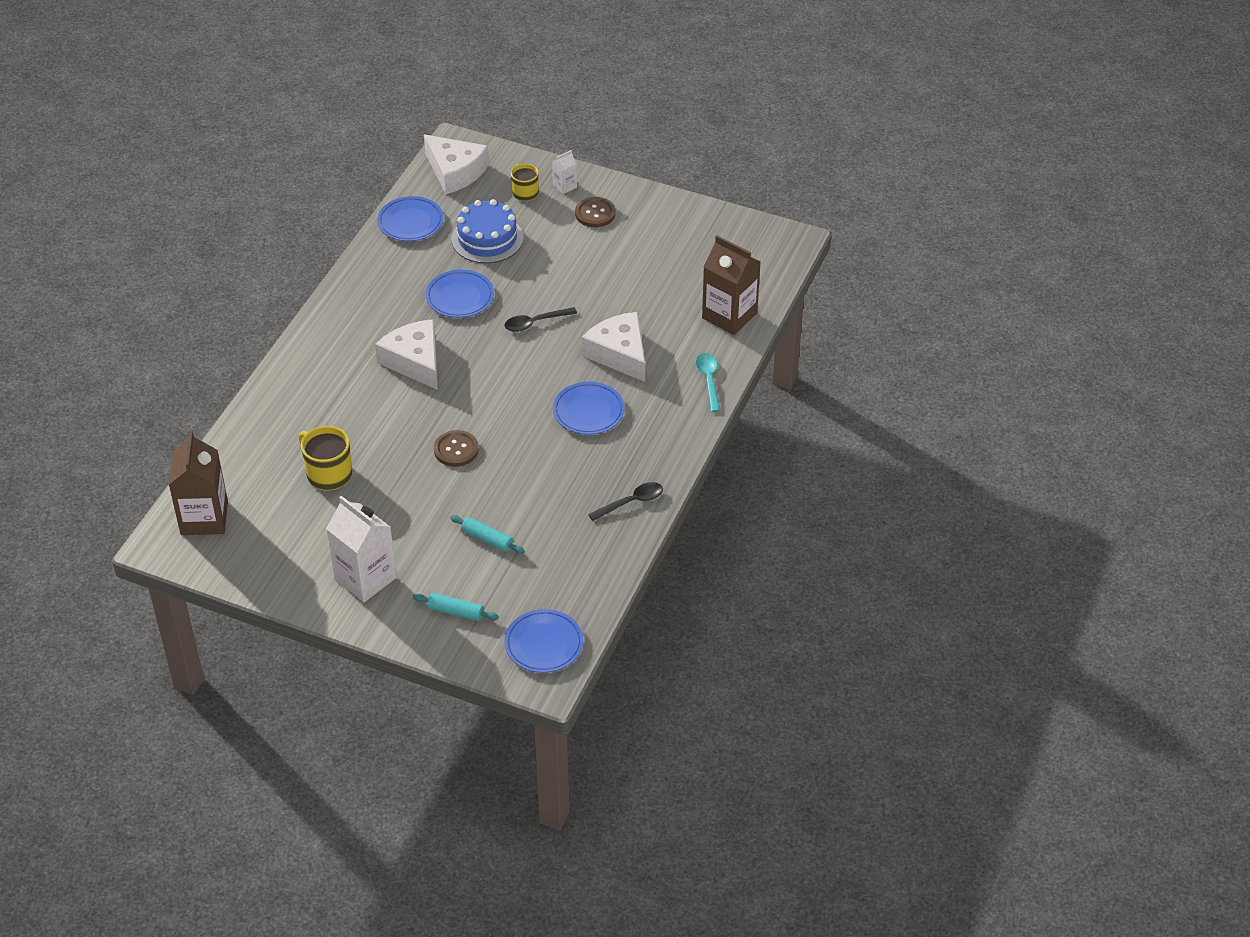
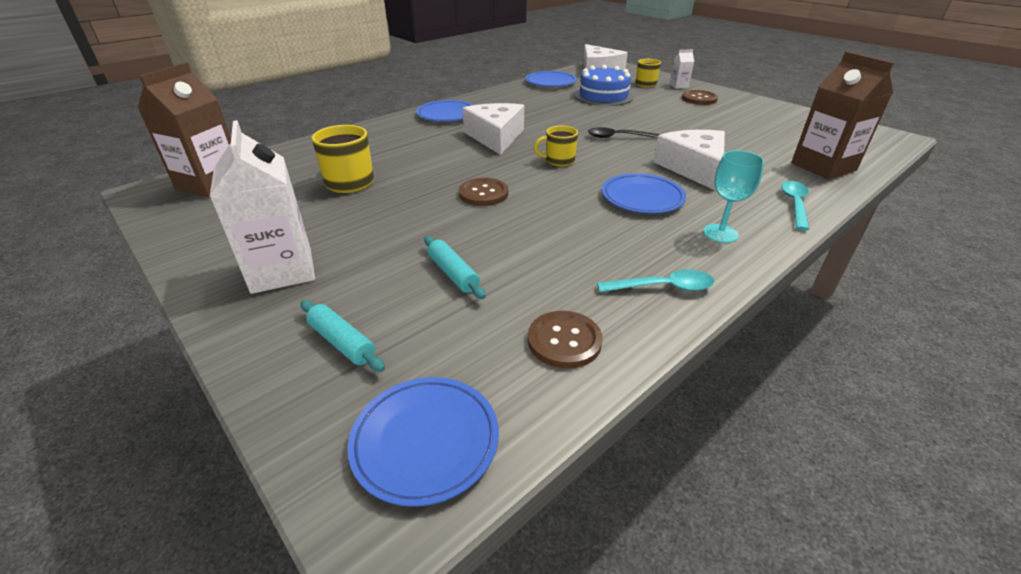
camera: 25 degrees right, 10 degrees down
blue plate [426,270,494,318] -> blue plate moved to [416,100,473,122]
black spoon [588,482,663,521] -> turquoise spoon [597,269,714,292]
none -> brown button [528,311,603,369]
none -> yellow mug [534,126,578,166]
none -> turquoise goblet [703,150,764,243]

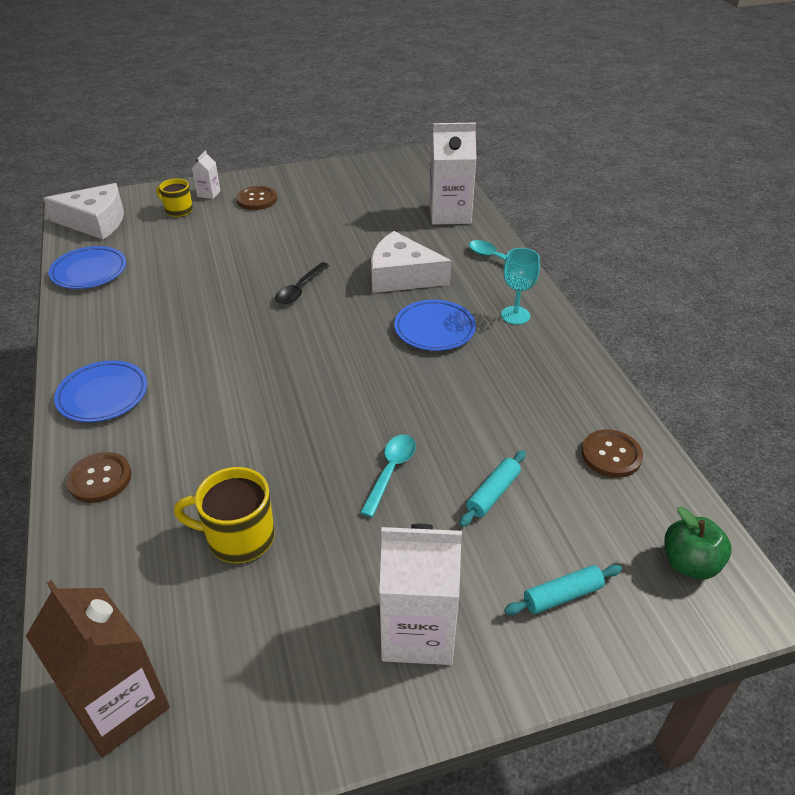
camera: 65 degrees left, 5 degrees up
blue plate [348,377,499,507] -> green apple [665,507,732,579]
turquoise rolling pin [424,236,486,299] -> turquoise rolling pin turned 45 degrees counterclockwise [460,450,526,527]
brown button [459,178,509,206] -> brown button moved to [66,452,131,503]
white cheese [462,103,524,155] -> none
yellow mug [534,126,578,166] -> none
blue cake [574,65,634,106] -> none
turquoise spoon [597,269,714,292] -> turquoise spoon moved to [360,434,416,517]
brown carton [791,51,894,179] -> white carton [429,122,477,225]

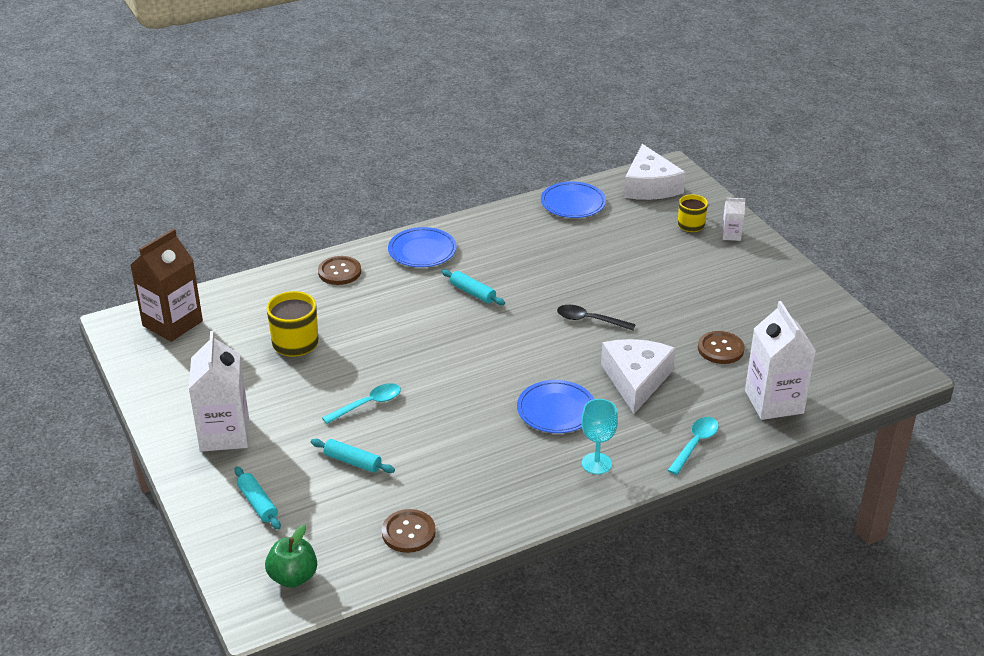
camera: 80 degrees right, 5 degrees down
brown button [236,186,277,210] -> brown button moved to [698,331,745,364]
turquoise spoon [360,434,416,517] -> turquoise spoon turned 45 degrees counterclockwise [322,383,401,424]
none -> turquoise rolling pin [441,269,505,305]

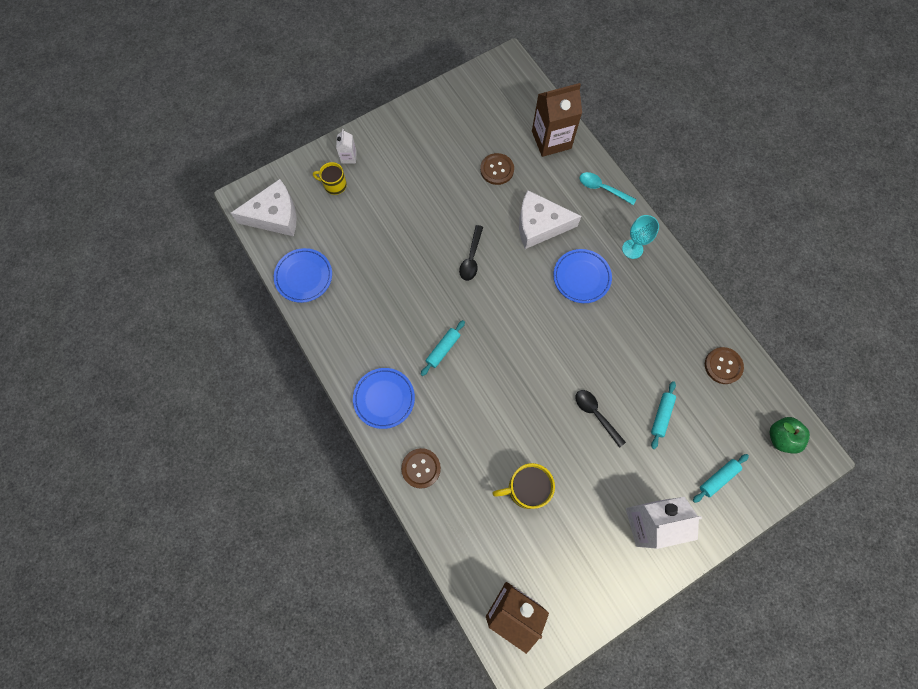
camera: 95 degrees left, 35 degrees up
turquoise spoon [322,383,401,424] -> black spoon [575,390,626,448]
white carton [745,301,816,420] -> brown carton [532,83,582,157]

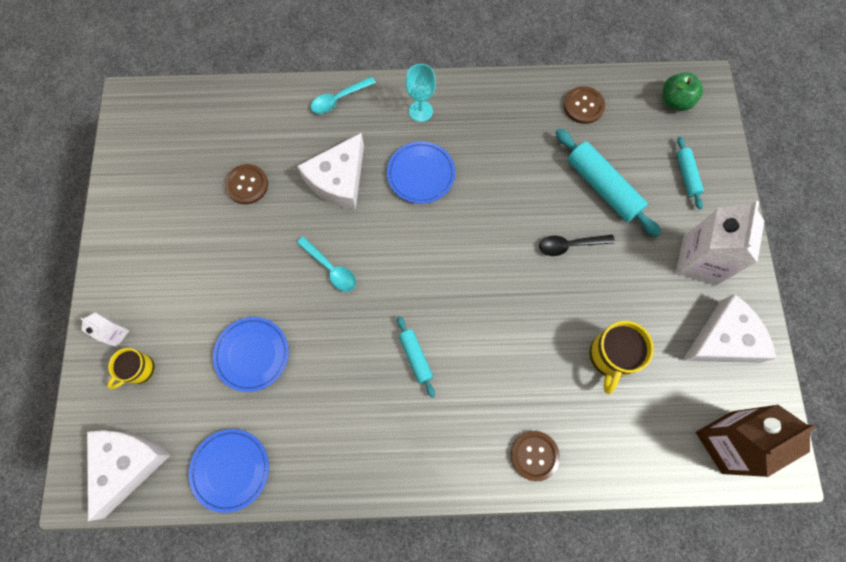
camera: 60 degrees left, 0 degrees up
blue plate [353,368,415,429] -> blue plate moved to [213,317,289,392]
black spoon [459,225,483,281] -> turquoise spoon [297,236,356,292]
brown carton [532,83,582,157] -> none
turquoise rolling pin [651,381,676,449] -> turquoise rolling pin [555,128,661,237], size x1.81
none -> white cheese [682,294,776,363]

